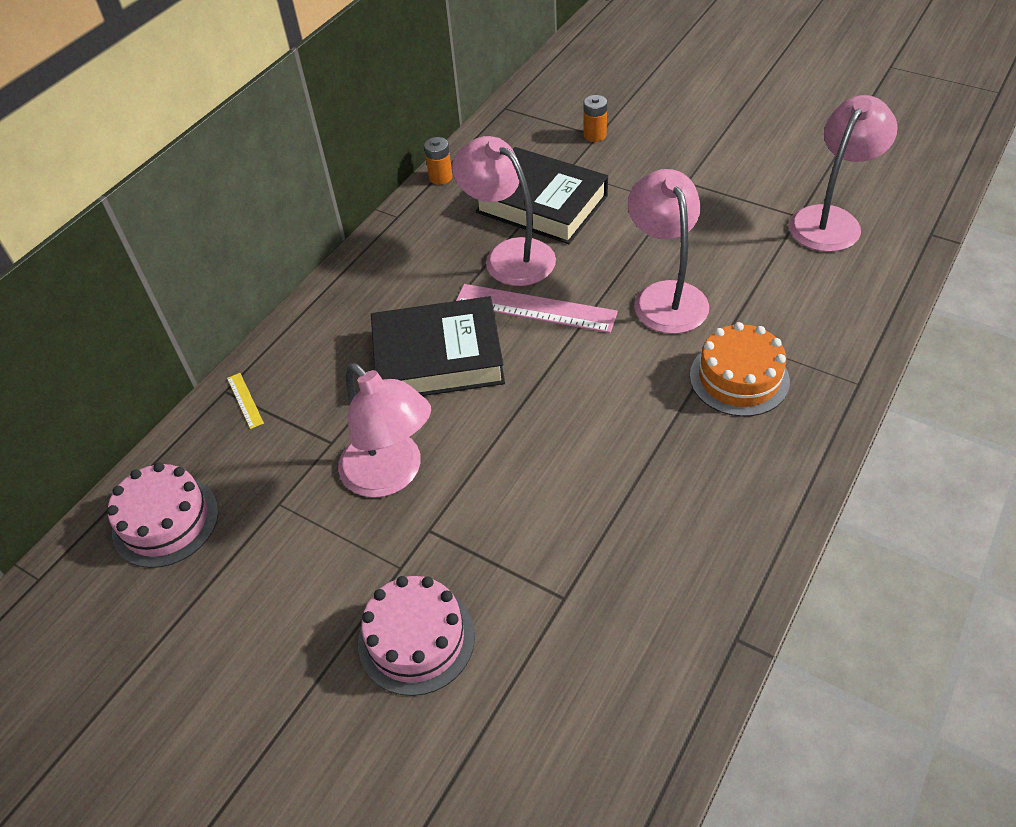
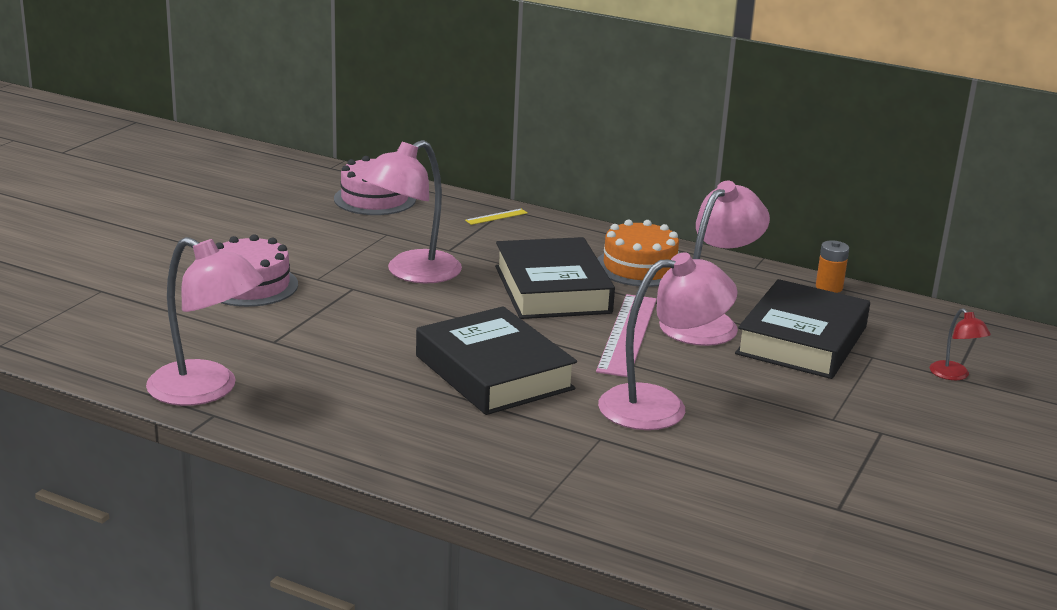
camera: 80 degrees right, 25 degrees down
orange battery [583,95,607,142] -> red lamp [930,308,991,380]
orange cake [690,322,790,417] -> orange cake moved to [597,219,679,287]
pink lamp [789,95,898,252] -> pink lamp moved to [146,237,264,406]
none -> black book [416,306,577,415]

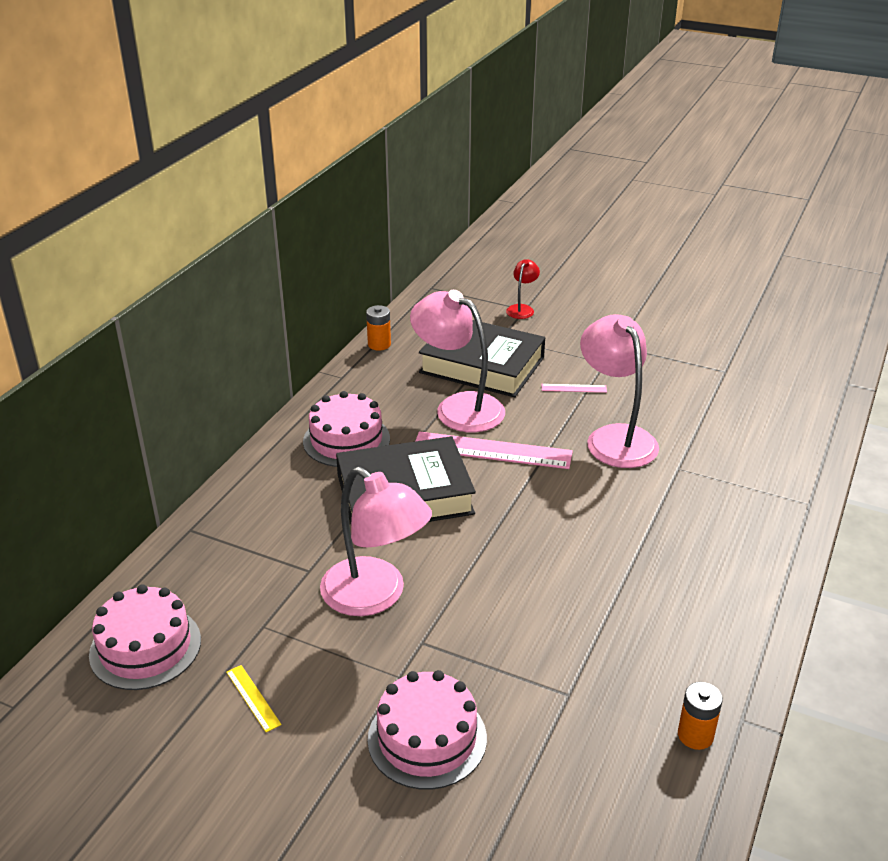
camera: 90 degrees left, 10 degrees up
pink lamp [146,237,264,406] -> orange battery [678,682,723,750]
black book [416,306,577,415] -> none
yellow ruler [465,209,528,225] -> yellow ruler moved to [226,665,282,732]
orange cake [597,219,679,287] -> pink cake [303,391,390,467]
red lamp [930,308,991,380] -> red lamp turned 45 degrees counterclockwise [506,259,540,319]
none -> pink ruler [541,384,607,393]

